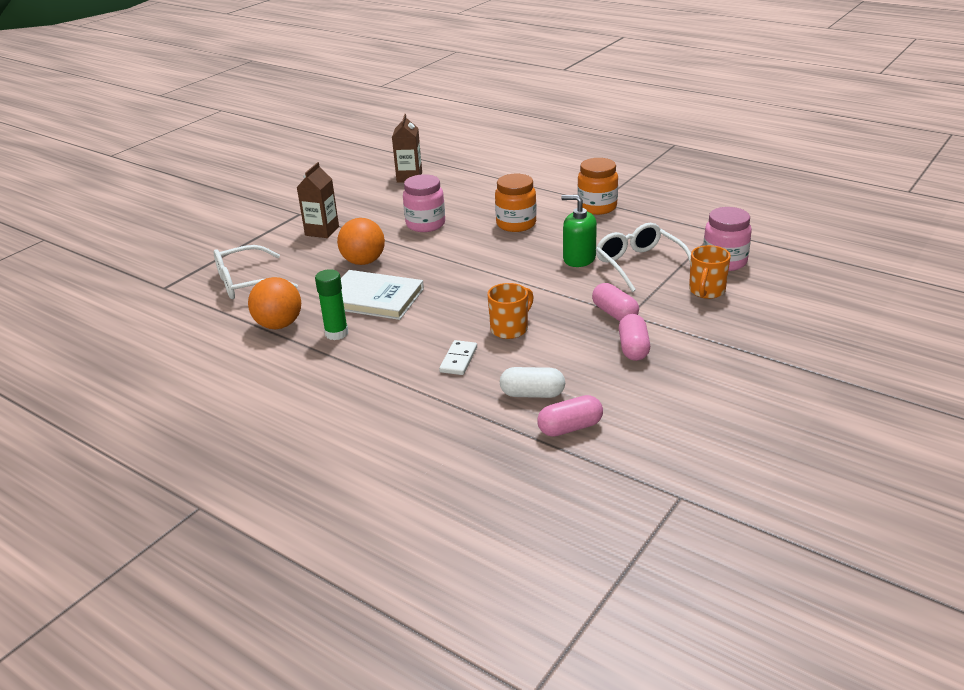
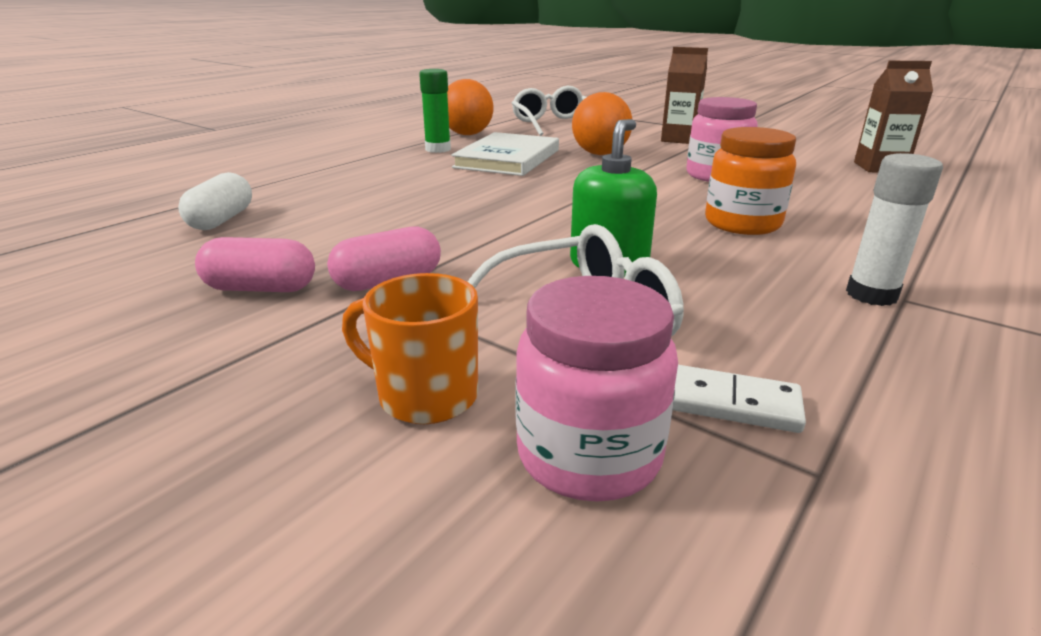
camera: 90 degrees right, 5 degrees down
white domino [439,340,477,375] -> white domino moved to [673,365,806,433]
orange mug [487,283,534,339] -> none
pink capsule [537,395,603,437] -> none
orange jar [577,158,618,215] -> white glue stick [846,153,943,306]

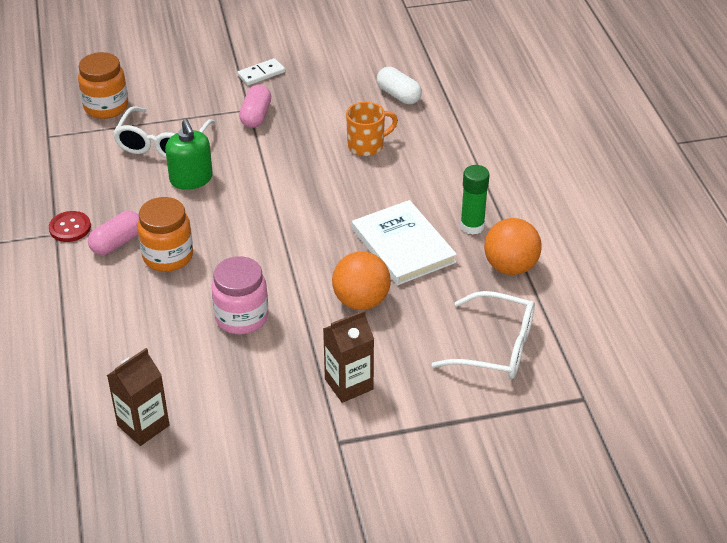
camera: 130 degrees right, 15 degrees up
pink capsule [195,237,315,292] -> pink capsule moved to [88,211,139,255]
orange mug [342,273,478,424] -> orange mug moved to [346,102,398,156]
pink jar [515,276,678,501] -> orange jar [78,52,128,119]
white domino [673,365,806,433] -> white domino moved to [237,58,285,85]
white glue stick [846,153,943,306] -> red button [49,211,91,242]

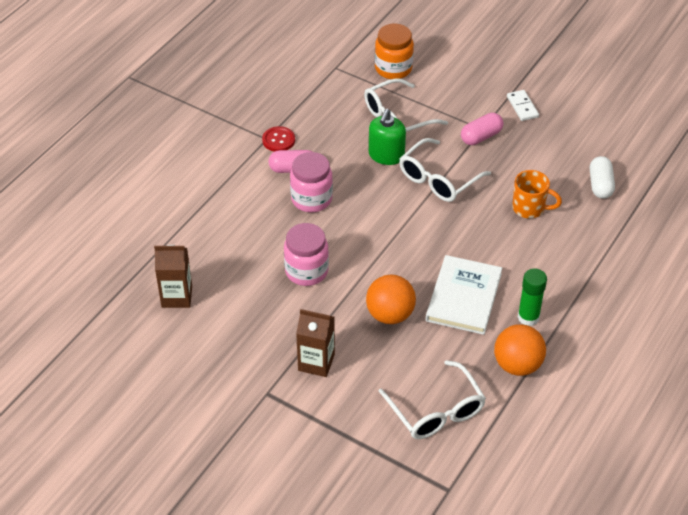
camera: 45 degrees right, 5 degrees up
orange jar [137,197,193,272] -> pink jar [290,152,333,212]
white domino [237,58,285,85] -> white domino turned 60 degrees clockwise [507,90,539,121]
none -> white glasses [399,138,491,202]

